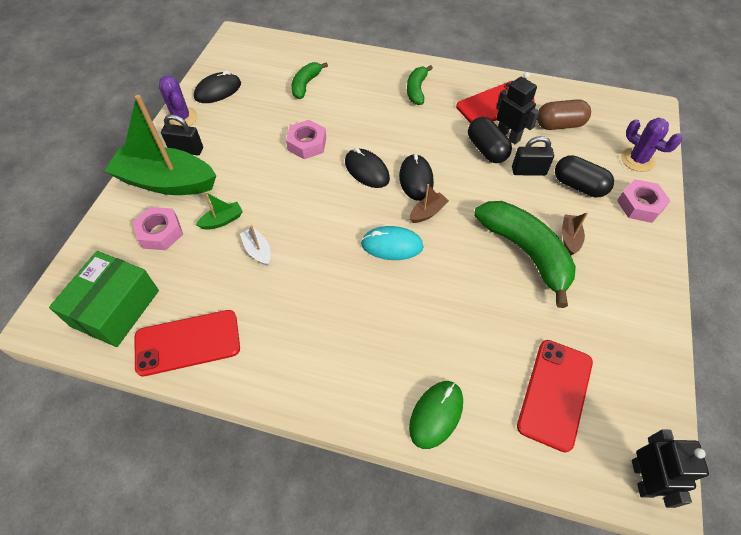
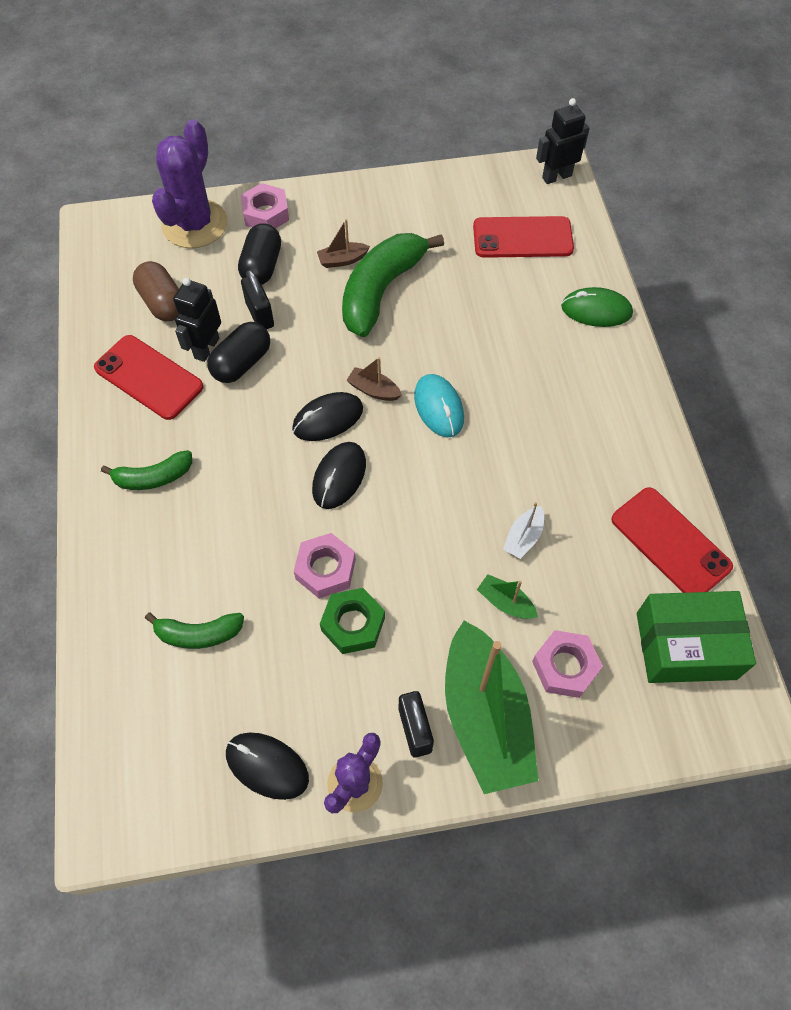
camera: 115 degrees left, 5 degrees up
purple cactus [621,118,682,172] -> purple cactus [152,119,227,248], size x1.65
none -> green nut [320,588,385,654]

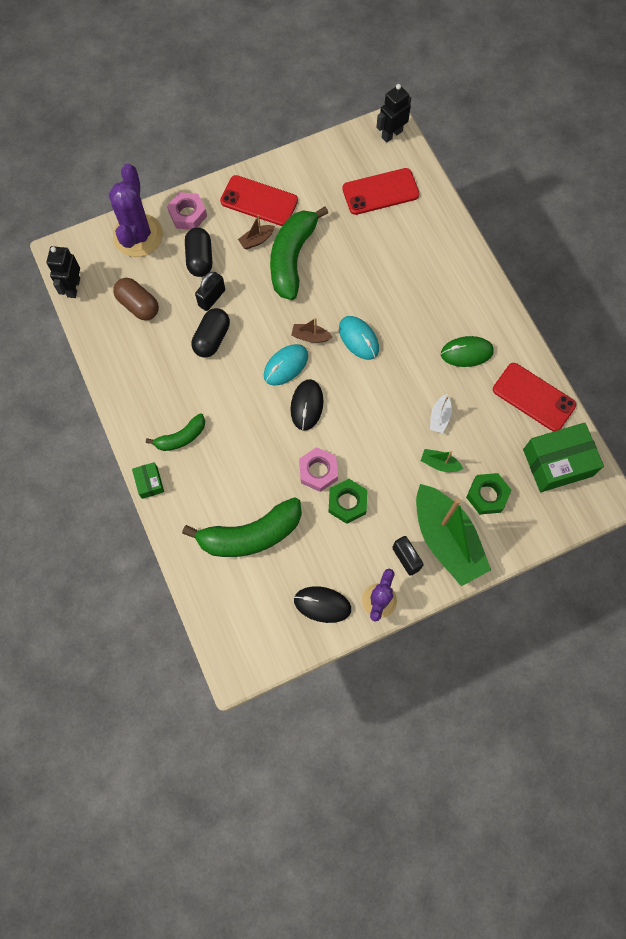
camera: 15 degrees left, 10 degrees up
red phone [94,335,204,420] -> red phone moved to [220,175,298,226]
green banana [145,612,244,649] -> green banana [182,497,302,557], size x1.84
black robot [173,278,221,362] -> black robot moved to [47,246,80,298]
black padlock [241,270,274,329] -> black padlock turned 75 degrees clockwise [195,272,225,311]
black mouse [292,392,363,441] -> turquoise mouse [264,344,308,386]
pink nut [532,630,603,698] -> green nut [466,473,511,515]
green mouse [561,287,633,327] -> green mouse moved to [441,336,494,367]
none -> green box [132,462,164,499]

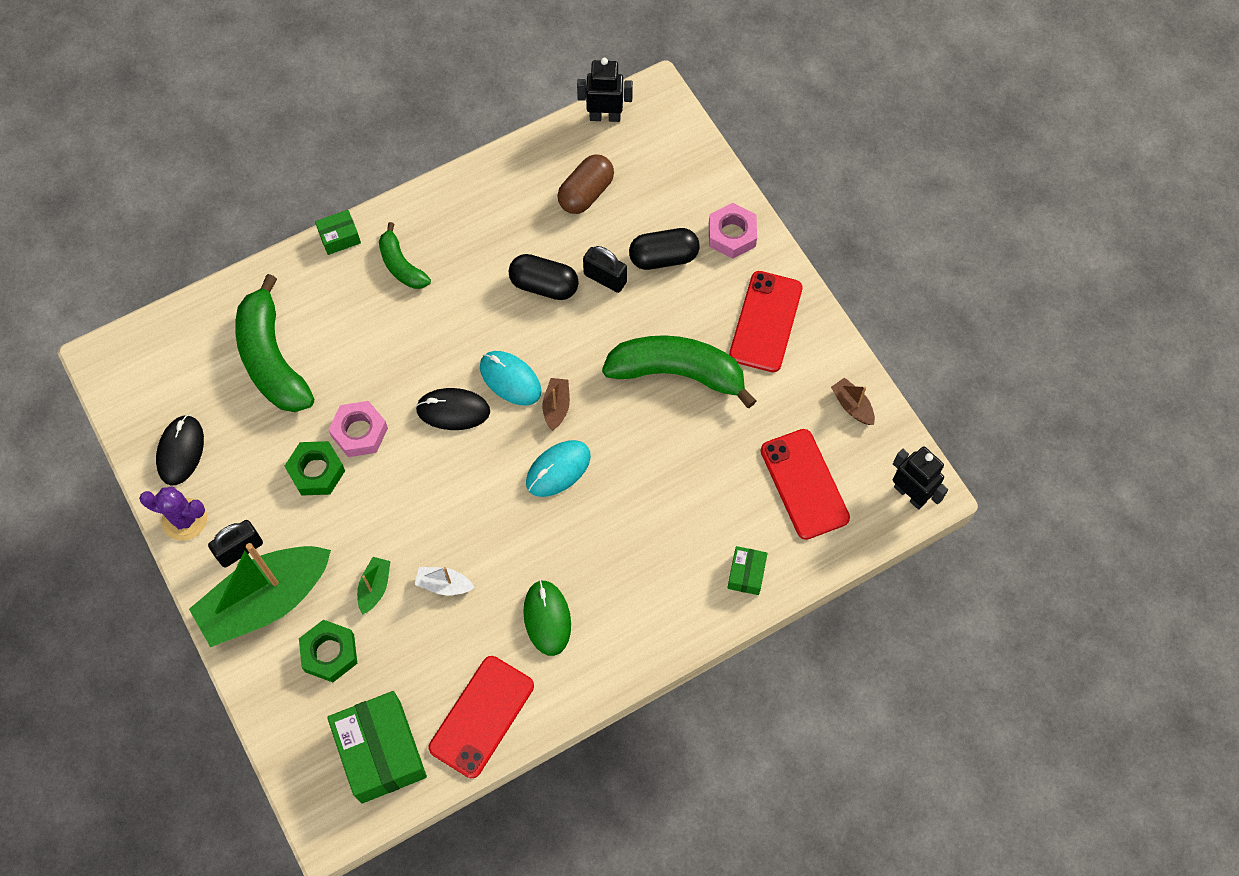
camera: 85 degrees right, 5 degrees down
purple cactus [109,164,163,257] -> none
brown boat [238,215,275,249] -> brown boat moved to [831,377,875,425]
none -> green box [727,546,768,595]

